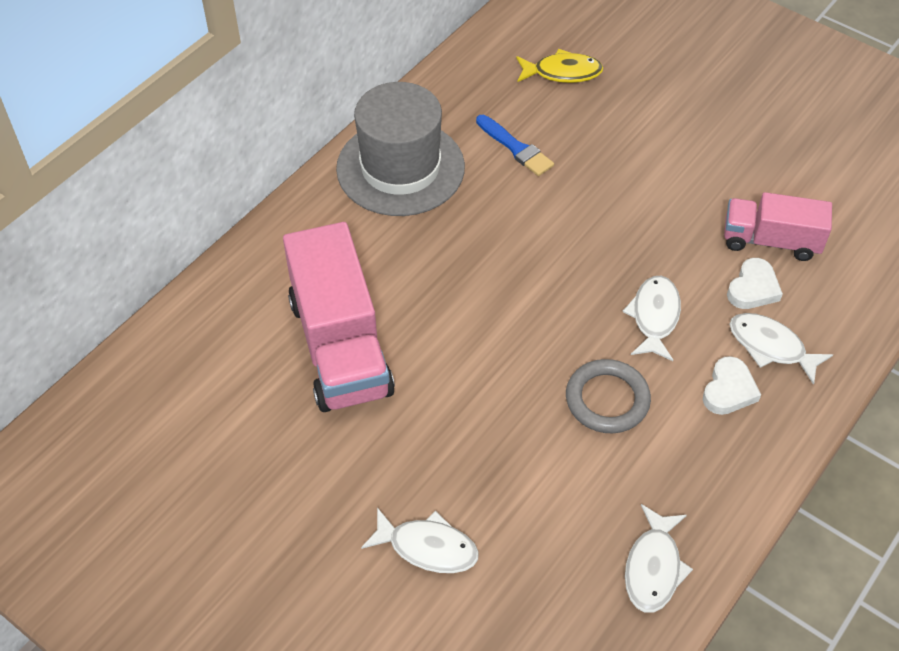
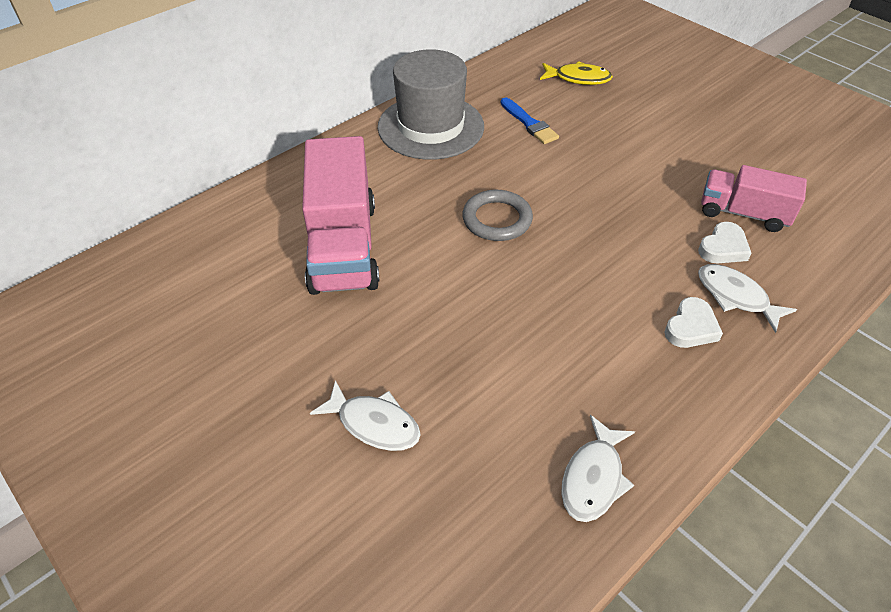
camera: 10 degrees right, 5 degrees down
grey ring [566,359,651,433] -> grey ring moved to [462,190,533,241]
white fish [622,276,681,361] -> none

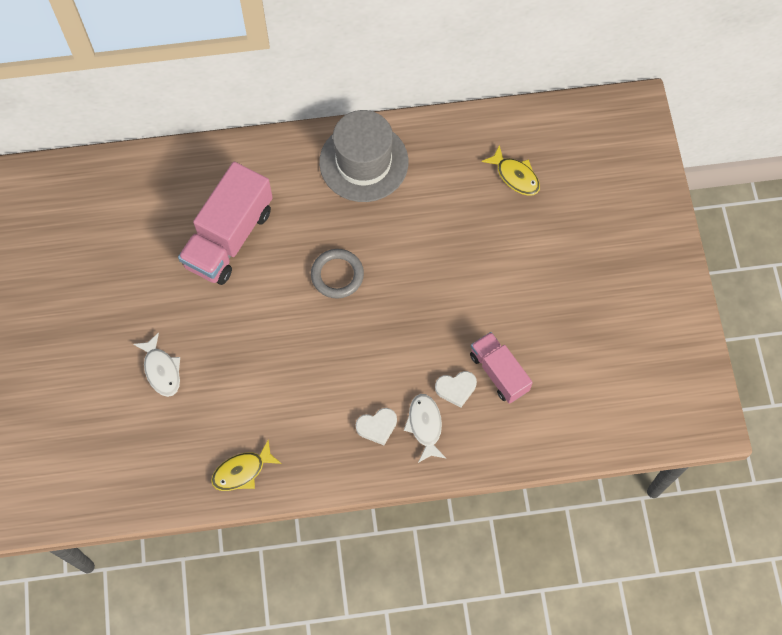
camera: 35 degrees right, 20 degrees up
blue brush [500,98,559,144] -> none
white fish [561,415,635,522] -> yellow fish [211,440,282,491]

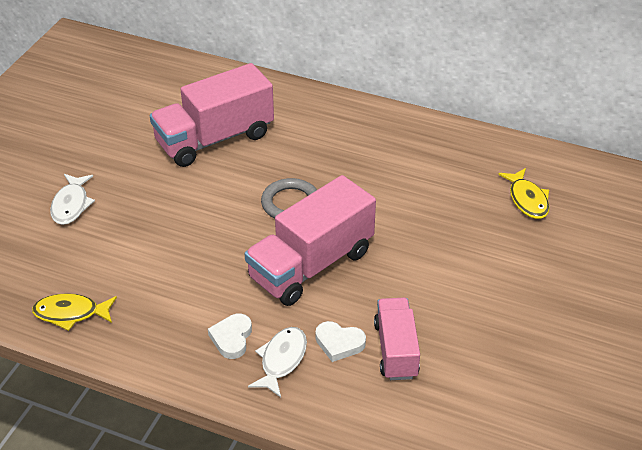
camera: 30 degrees right, 25 degrees down
grey hat [319,110,408,202] -> none
white heart [356,408,397,445] -> white heart turned 90 degrees clockwise [208,314,252,359]
none -> pink truck [245,175,376,306]

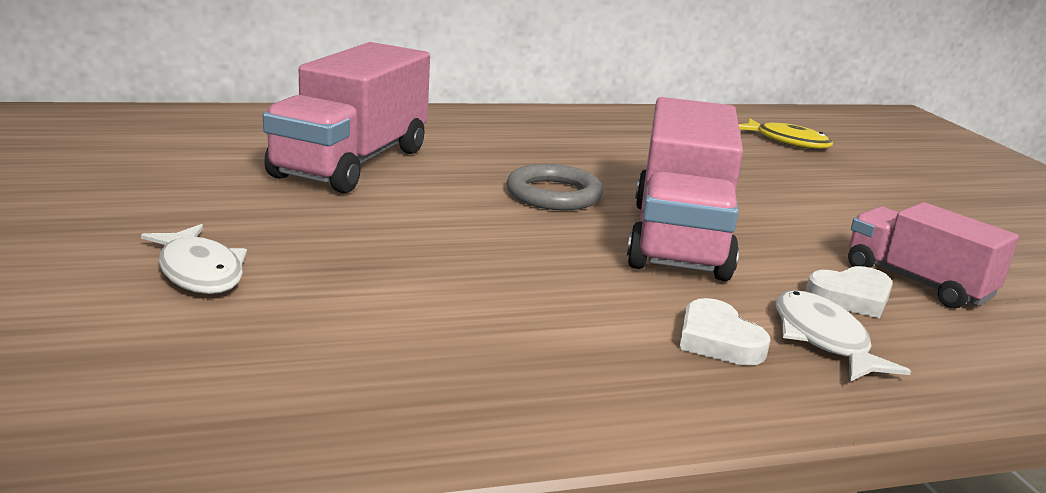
camera: 40 degrees left, 20 degrees down
yellow fish [32,293,117,331] -> none

